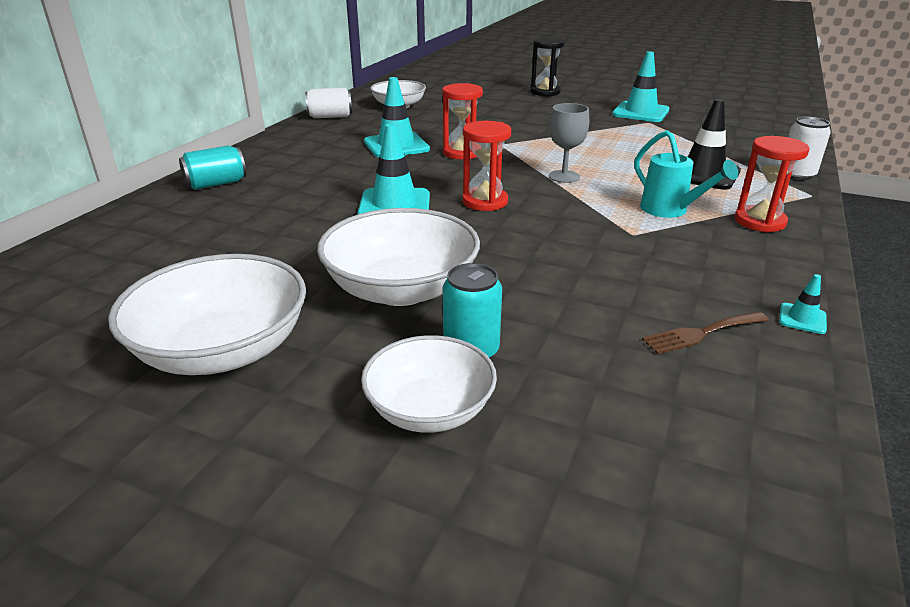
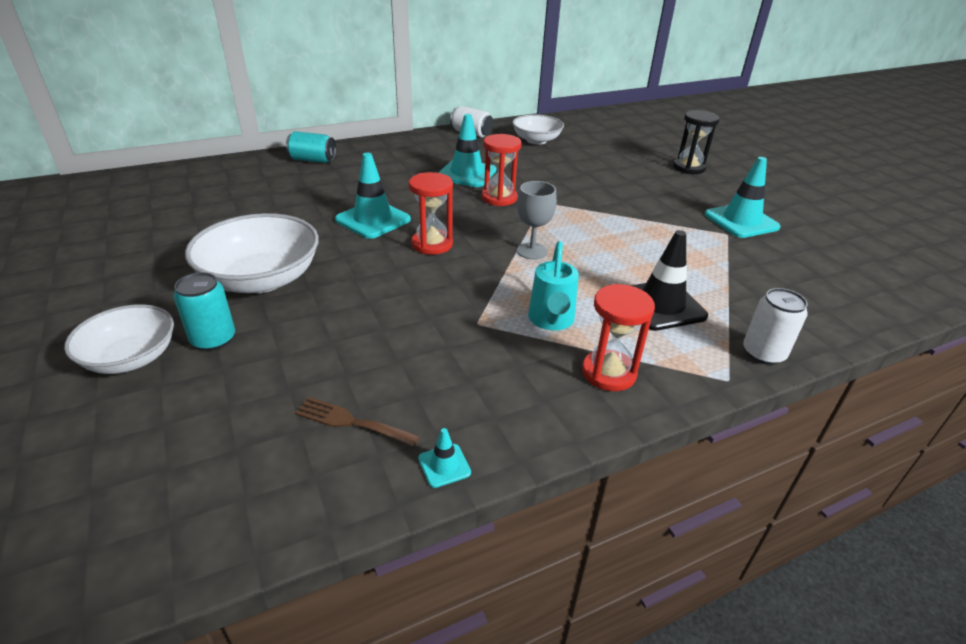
camera: 40 degrees right, 5 degrees up
white bowl [108,254,306,375] -> none

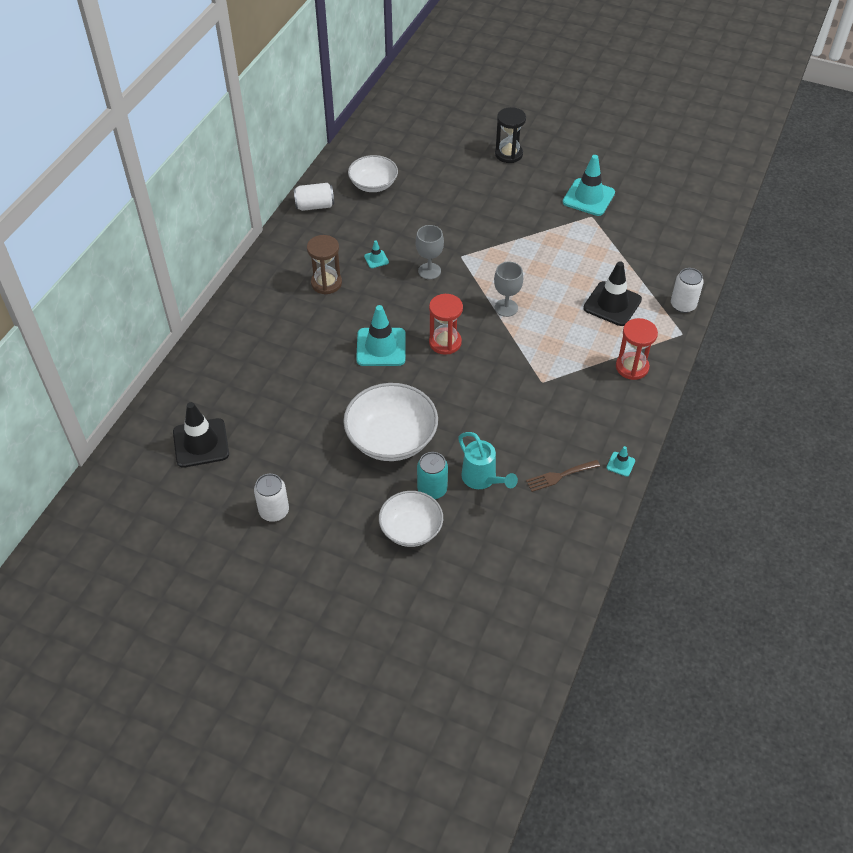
camera: 40 degrees left, 15 degrees up
turquoise can [286,131,336,163] -> none
turquoise traffic cone [438,114,497,187] -> turquoise traffic cone [364,240,389,268], size x0.45
red hourglass [482,134,522,206] -> grey goblet [416,225,444,279]
turquoise watering can [528,241,579,330] -> turquoise watering can moved to [458,432,518,489]
none -> black traffic cone [173,402,229,468]
none -> white can [254,474,289,522]
none -> brown hourglass [307,235,342,295]

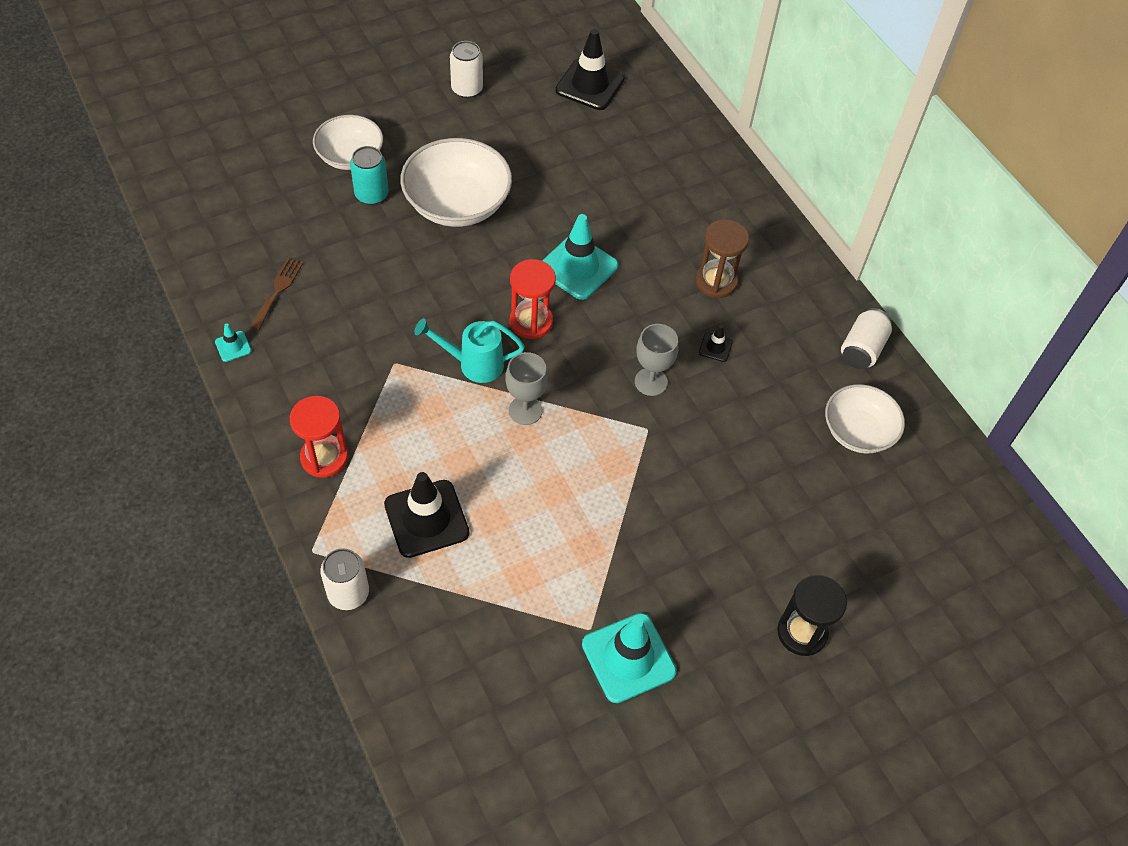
camera: 125 degrees right, 5 degrees up
turquoise traffic cone [364,240,389,268] -> black traffic cone [699,325,733,362]
turquoise watering can [458,432,518,489] -> turquoise watering can moved to [414,318,525,383]

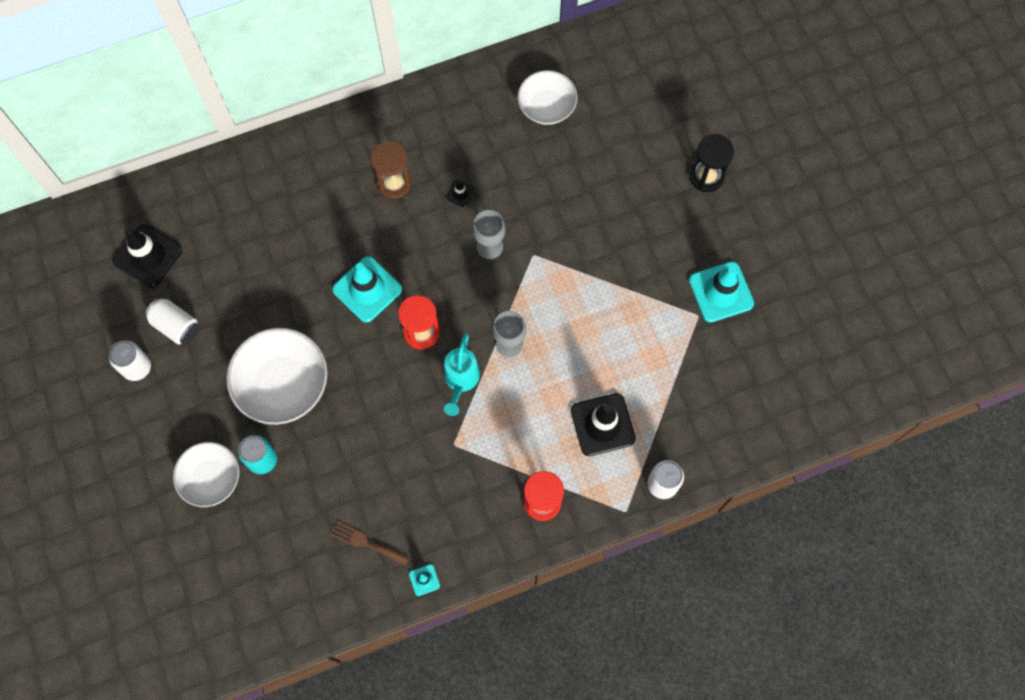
camera: 80 degrees left, 15 degrees up
white can [841,308,892,369] -> white can moved to [145,297,199,345]

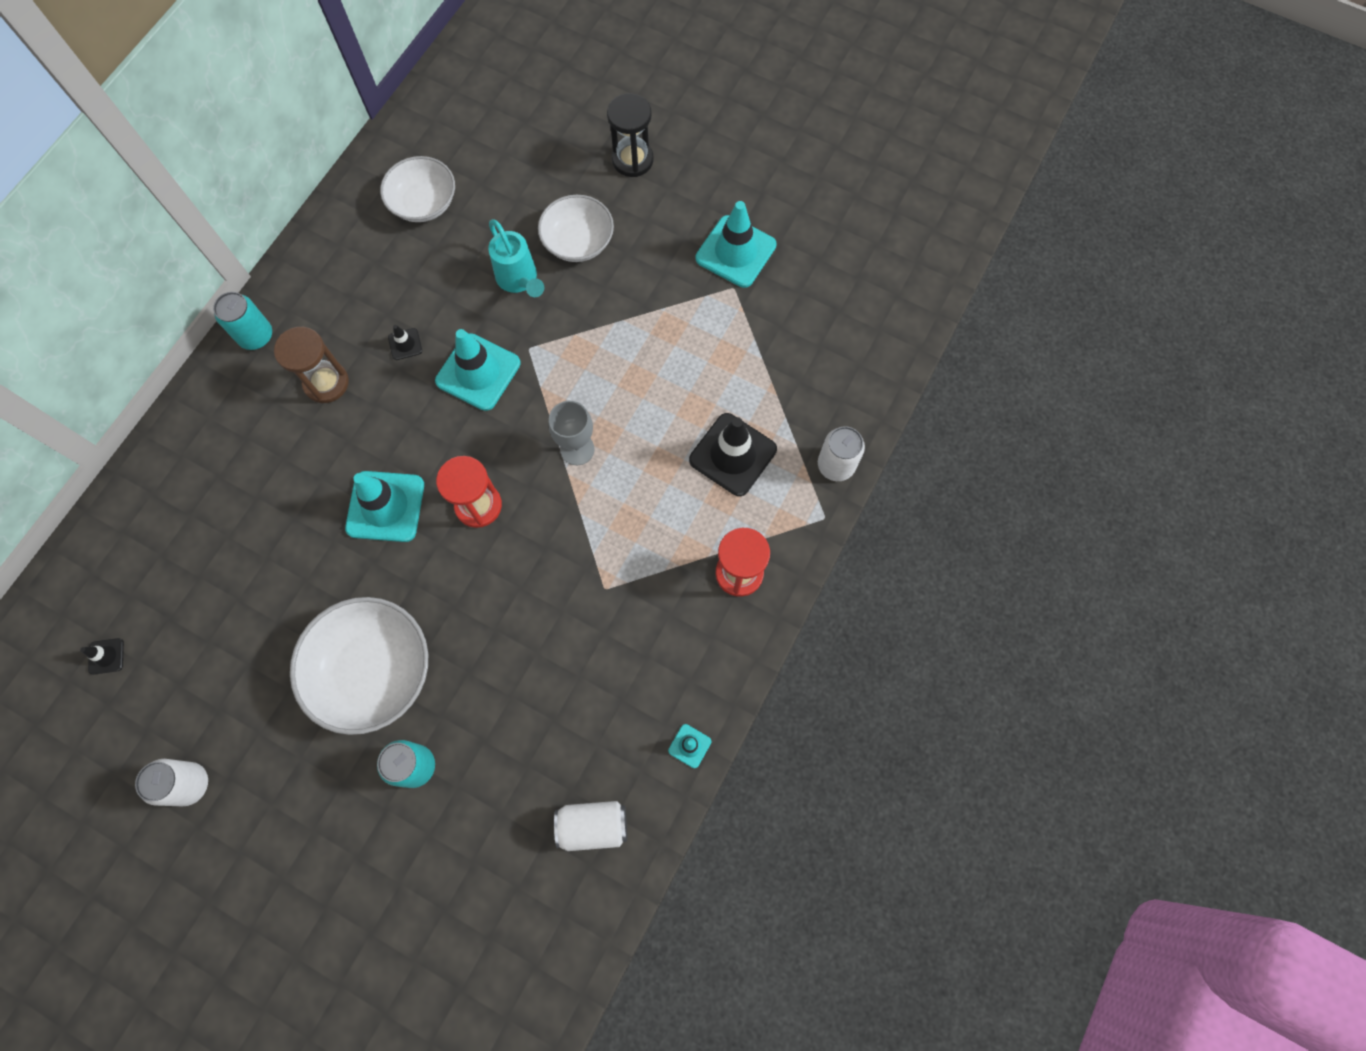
camera: 40 degrees left, 0 degrees up
black traffic cone [113,224,182,288] -> black traffic cone [80,638,124,675], size x0.45
white can [145,297,199,345] -> white can moved to [554,801,627,851]
white bowl [173,442,240,507] -> white bowl moved to [538,195,614,262]
brown fork [331,521,410,566] -> none
turquoise watering can [444,333,480,416] -> turquoise watering can moved to [488,219,544,297]
grey goblet [472,210,506,259] -> turquoise traffic cone [435,329,521,411]
none -> turquoise can [213,292,272,350]

